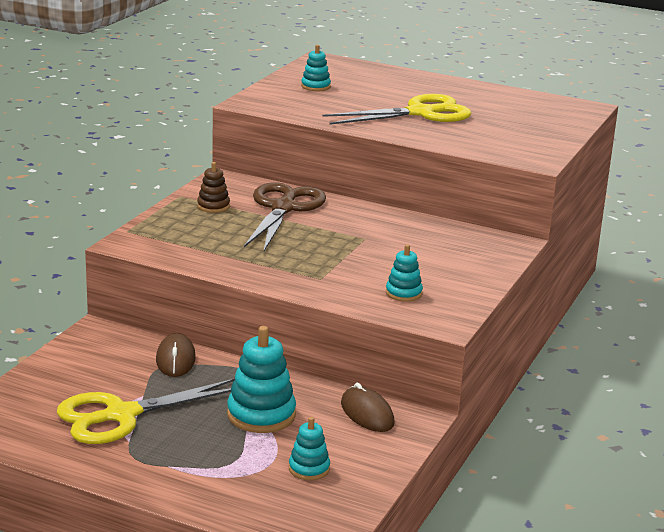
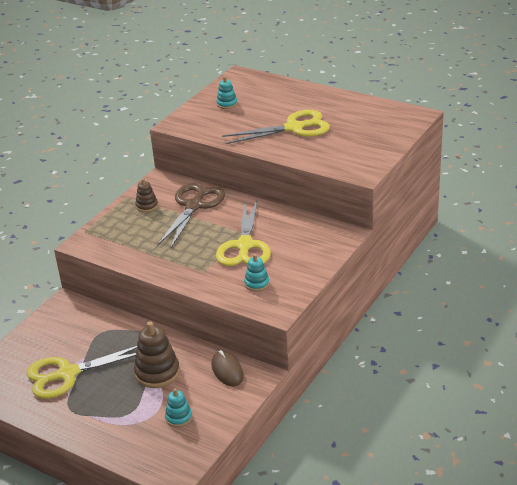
camera: 10 degrees right, 10 degrees up
brown mouse [156,333,196,377] -> none
turquoise stacking toy [227,326,296,433] -> brown stacking toy [134,321,180,388]
none -> yellow scissors [216,199,271,266]

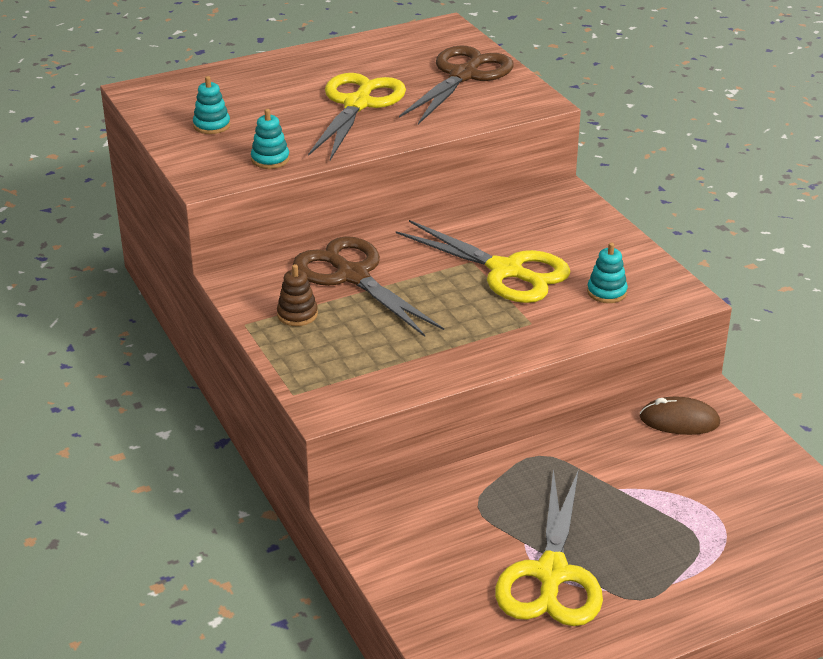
camera: 60 degrees left, 0 degrees up
brown stacking toy [134,321,180,388] -> none
turquoise stacking toy [165,388,192,427] -> turquoise stacking toy moved to [251,109,290,169]
none -> brown scissors [399,45,514,124]

